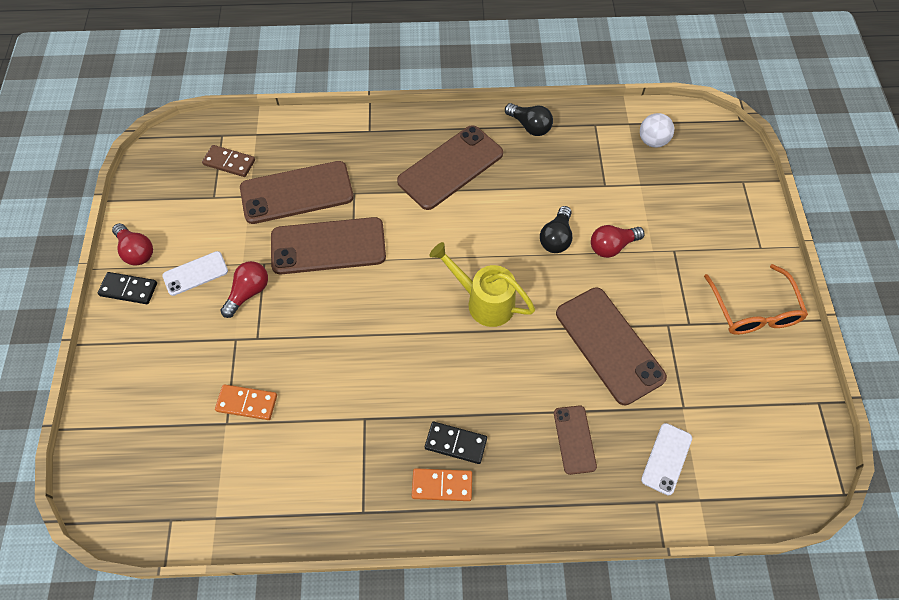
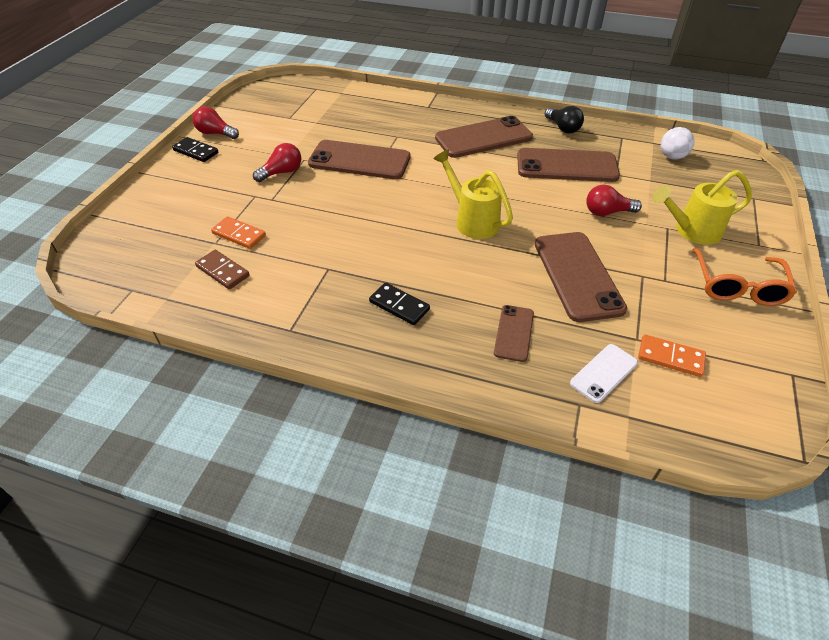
camera: 20 degrees right, 15 degrees down
red light bulb [112,223,153,265] -> red light bulb turned 135 degrees clockwise [192,106,239,139]
white phone [162,251,228,296] -> none
brown domino [202,145,255,177] -> brown domino moved to [195,250,250,289]
brown phone [240,161,354,224] -> brown phone moved to [517,148,620,182]
orange domino [412,468,472,501] -> orange domino moved to [638,335,706,377]
black light bulb [540,206,572,253] -> none
none -> yellow watering can [652,170,752,245]

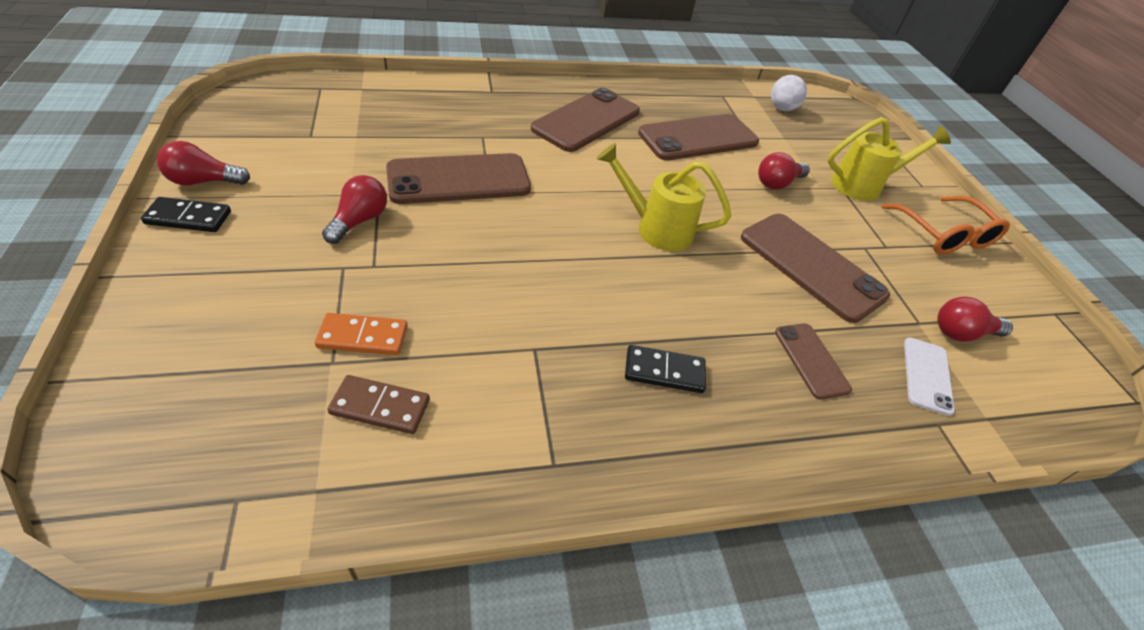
camera: 35 degrees left, 0 degrees up
black light bulb [545,106,584,134] -> none
orange domino [638,335,706,377] -> red light bulb [937,297,1013,342]
yellow watering can [652,170,752,245] -> yellow watering can turned 150 degrees counterclockwise [828,117,951,201]

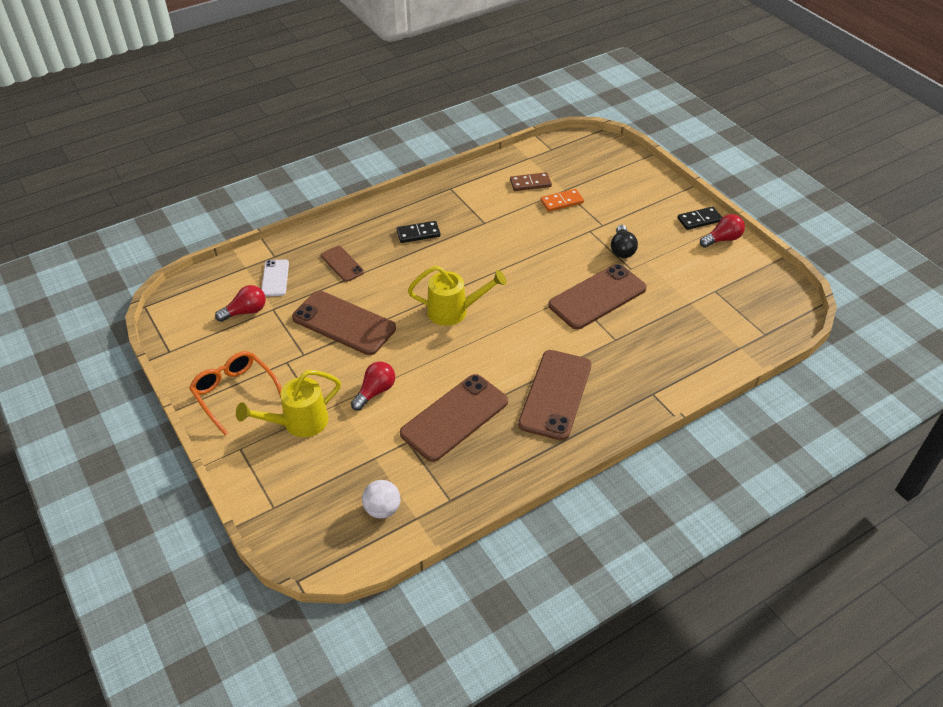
camera: 165 degrees right, 0 degrees up
red light bulb [322,175,387,244] -> black light bulb [611,225,638,258]

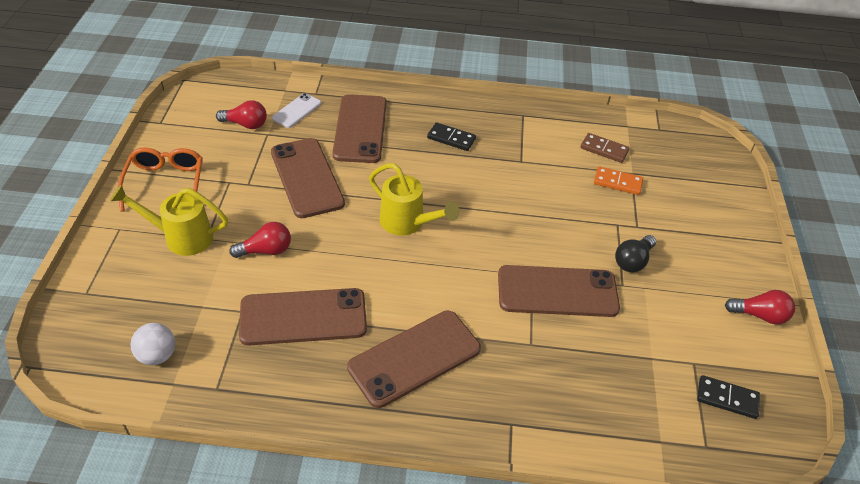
camera: 35 degrees right, 0 degrees up
brown phone [321,246,364,282] -> brown phone [332,94,387,163], size x1.89
black domino [678,207,723,230] -> black domino moved to [697,375,760,419]

